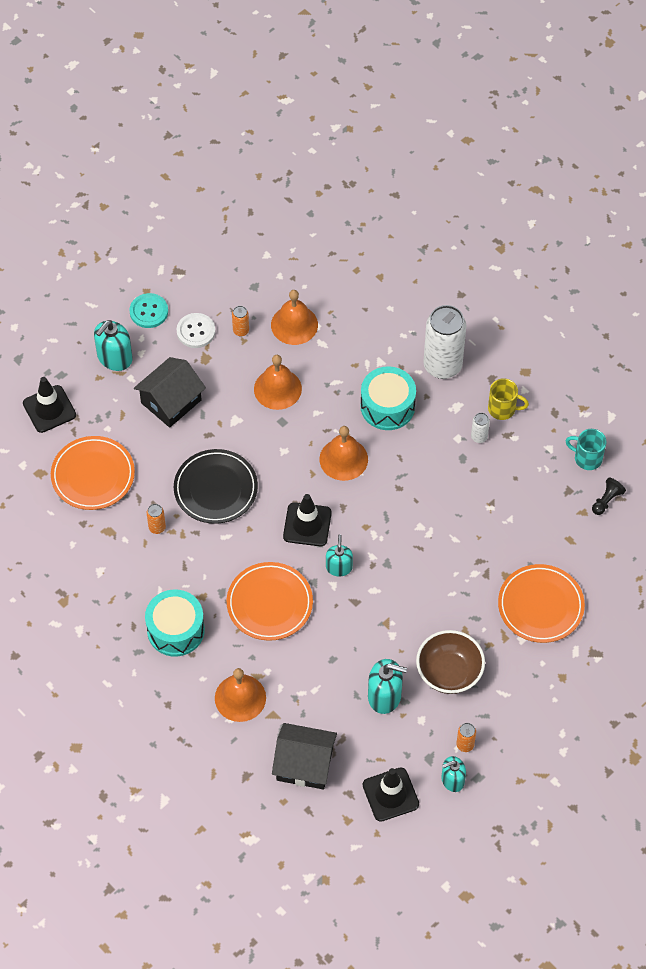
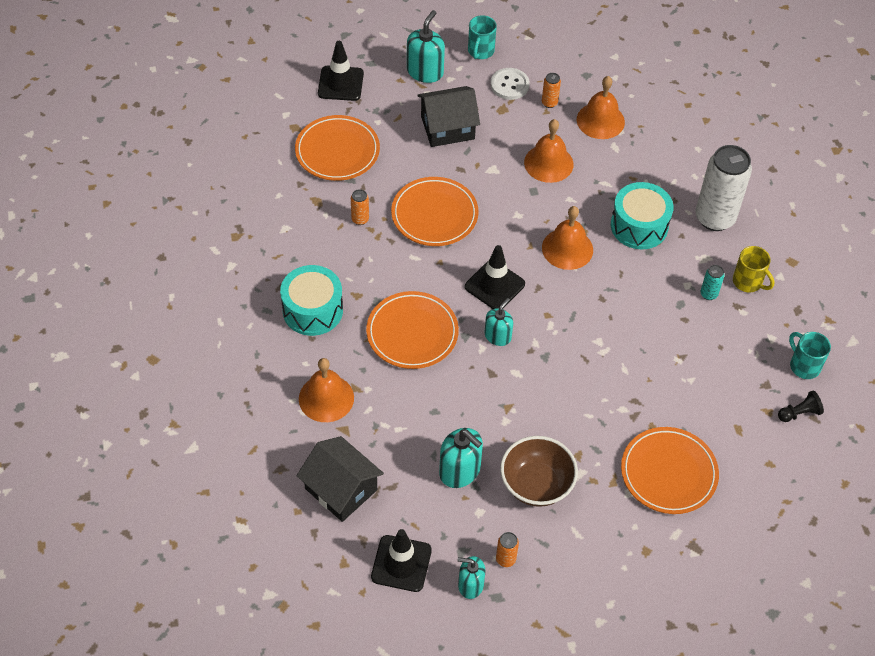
camera: 30 degrees right, 5 degrees down
turquoise soap dispenser [94,320,133,371] -> turquoise soap dispenser turned 135 degrees clockwise [407,10,445,83]
turquoise button [129,293,168,328] -> turquoise mug [468,15,497,59]
black plate [174,449,258,524] -> orange plate [391,177,479,246]
white can [471,413,490,443] -> turquoise can [700,265,725,300]

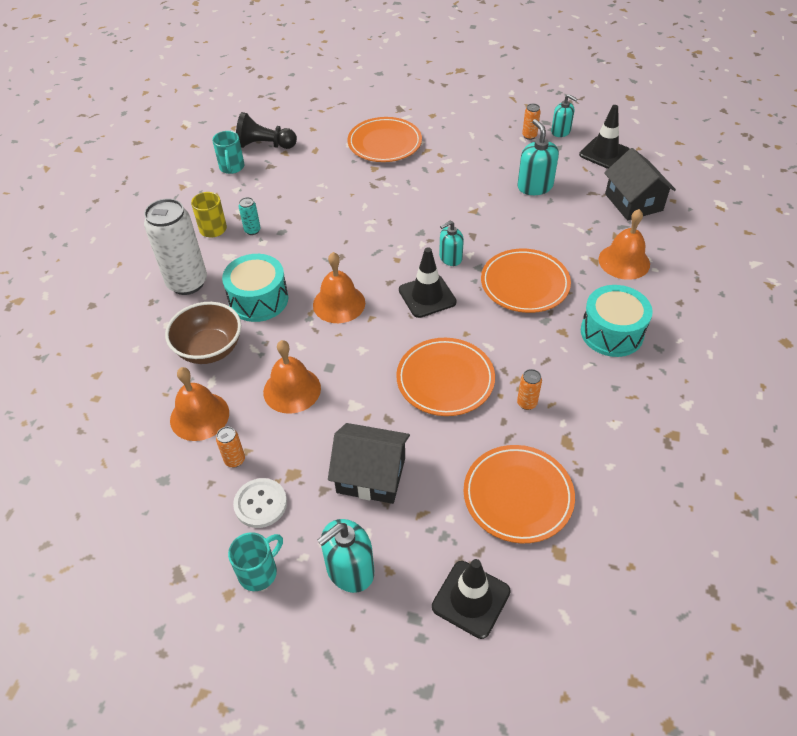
camera: 150 degrees left, 5 degrees down
brown bowl [500,436,578,507] -> brown bowl moved to [165,302,241,364]
black pawn [778,390,824,422] -> black pawn [236,112,297,149], size x1.71

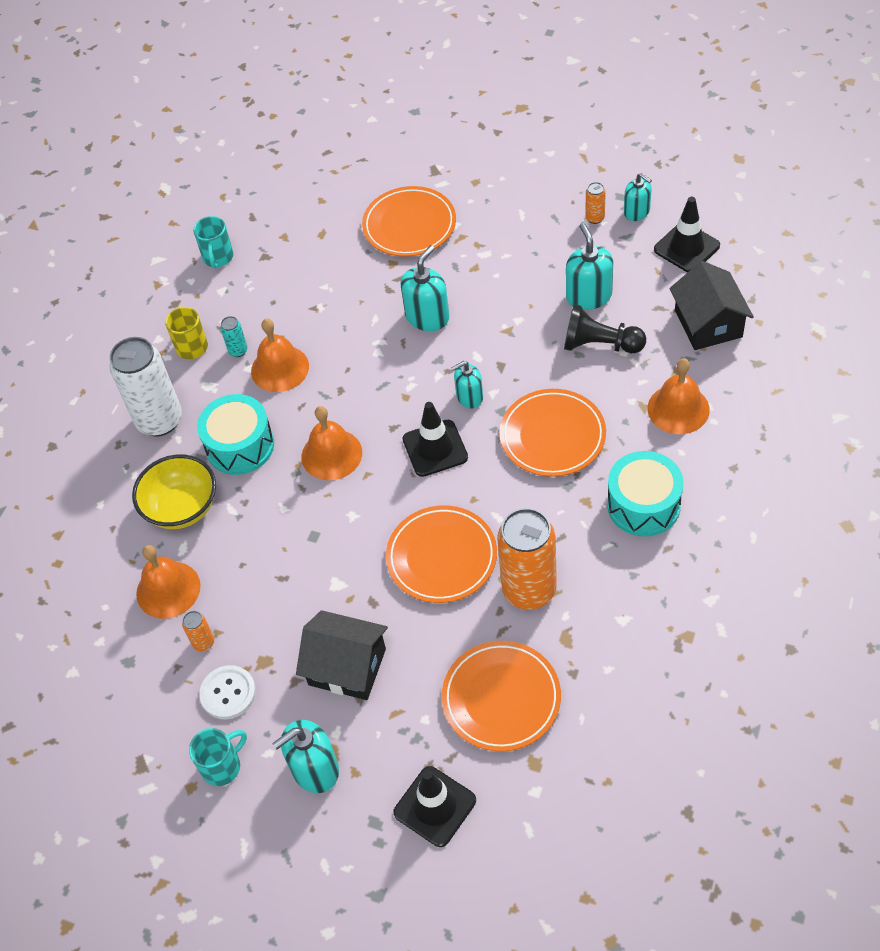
camera: 10 degrees right, 5 degrees up
brown bowl [165,302,241,364] -> yellow bowl [132,454,216,529]
black pawn [236,112,297,149] -> black pawn moved to [564,304,646,353]
orange bell [263,340,321,414] -> orange bell moved to [251,319,309,392]
orange can [517,369,542,410] -> orange can [497,508,557,610], size x2.37
none -> turquoise soap dispenser [400,245,449,331]

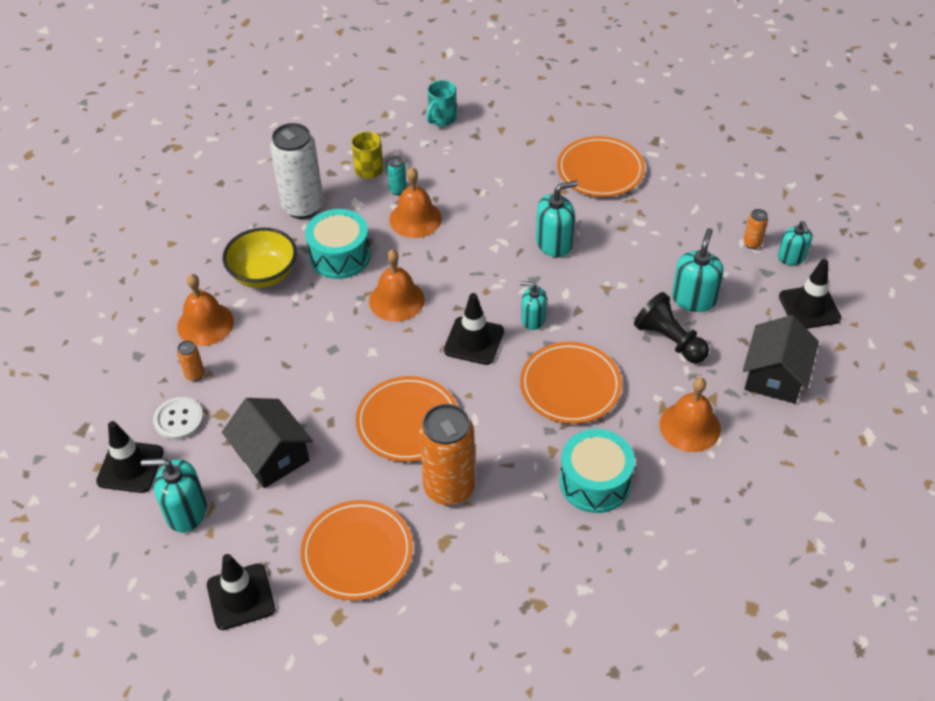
camera: 30 degrees right, 5 degrees down
turquoise mug [189,728,247,786] -> black traffic cone [96,421,164,493]

